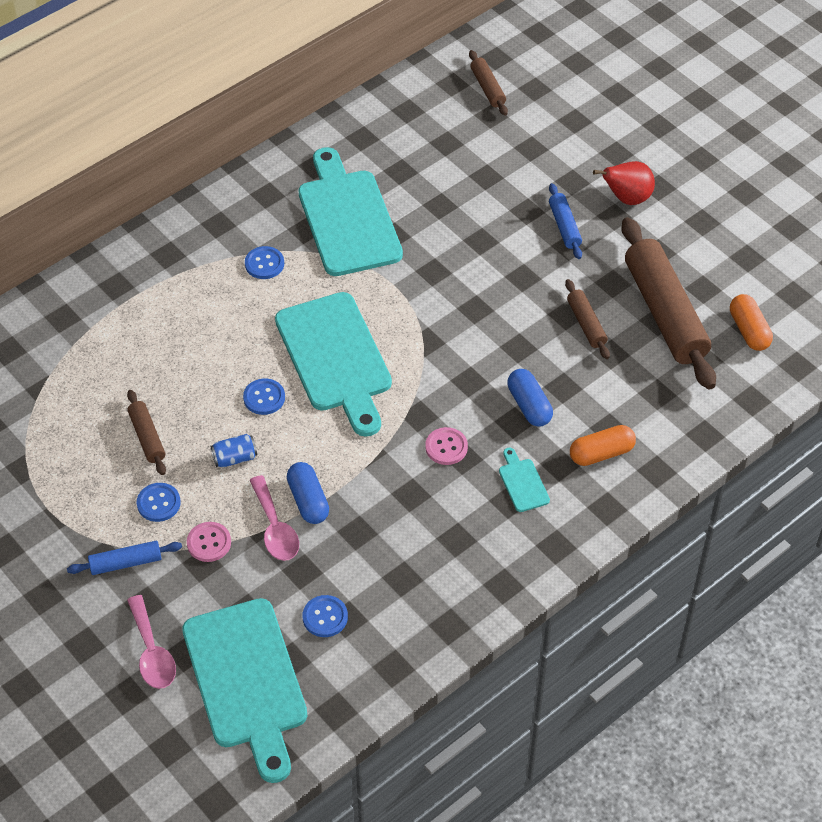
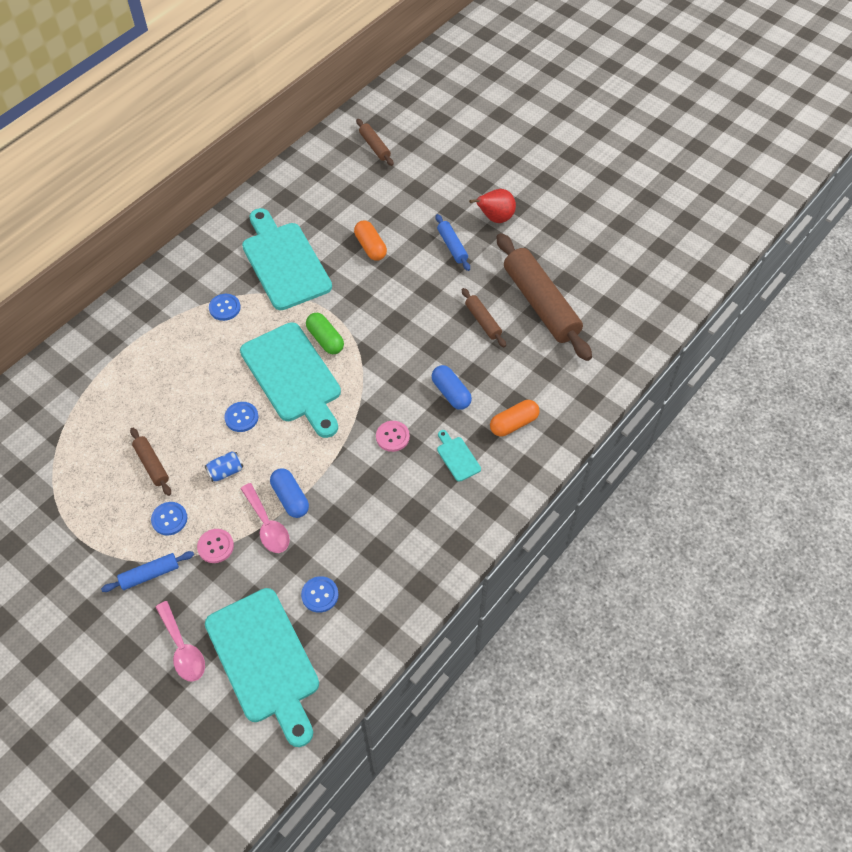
camera: 10 degrees left, 5 degrees up
orange capsule [730,294,773,351] -> orange capsule moved to [354,220,387,261]
none -> green capsule [306,313,344,354]

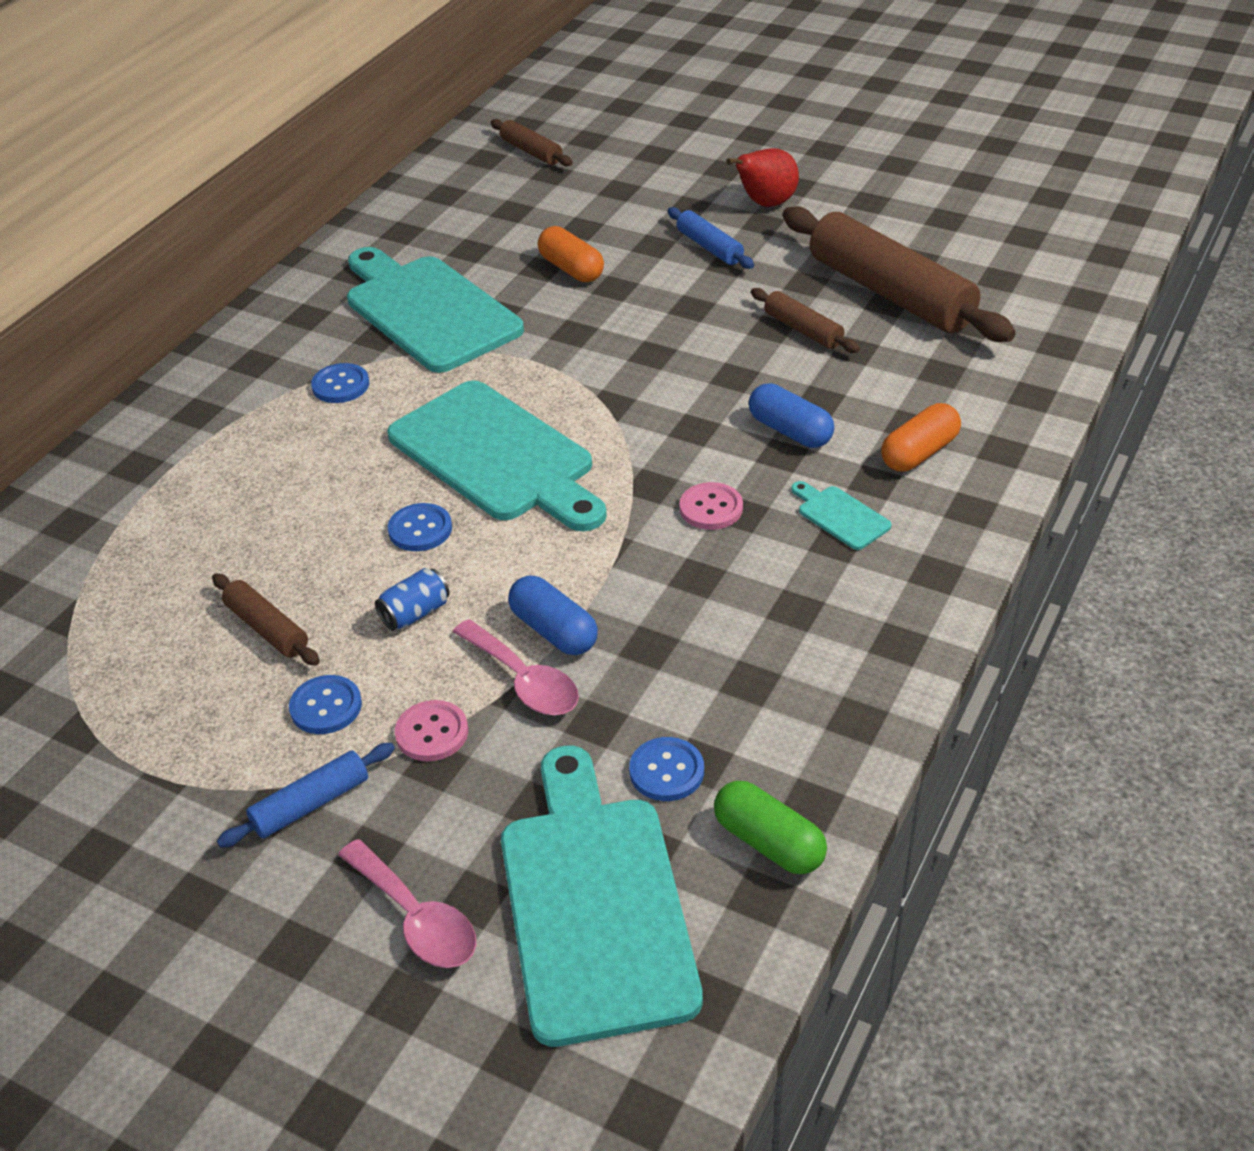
camera: 10 degrees left, 15 degrees down
turquoise cutting board [205,588,319,747] -> turquoise cutting board turned 150 degrees counterclockwise [501,746,703,1047]
green capsule [306,313,344,354] -> green capsule moved to [714,781,827,874]

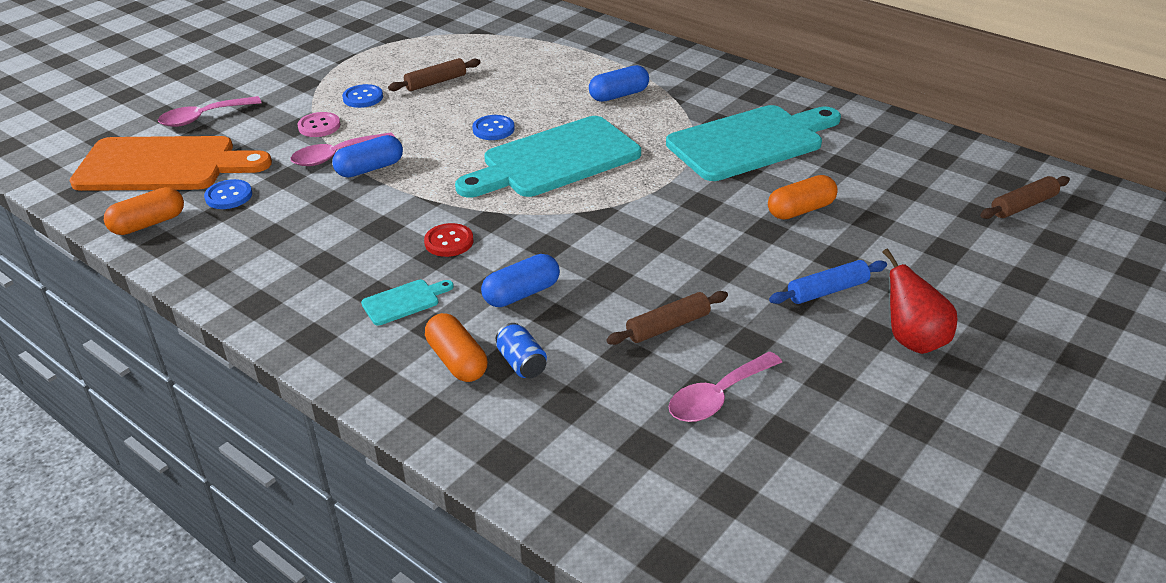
camera: 100 degrees right, 5 degrees down
blue rolling pin [217,743,395,848] -> none
blue button [311,363,369,403] -> none
blue can [375,568,449,631] -> blue can moved to [496,323,547,378]
turquoise cutting board [501,746,703,1047] -> orange cutting board [69,136,272,191]
pink button [679,482,743,530] -> red button [424,223,474,257]
green capsule [714,781,827,874] -> orange capsule [104,187,184,235]
brown rolling pin [782,206,1016,342] -> pink spoon [668,352,782,422]
none -> blue capsule [589,65,649,102]

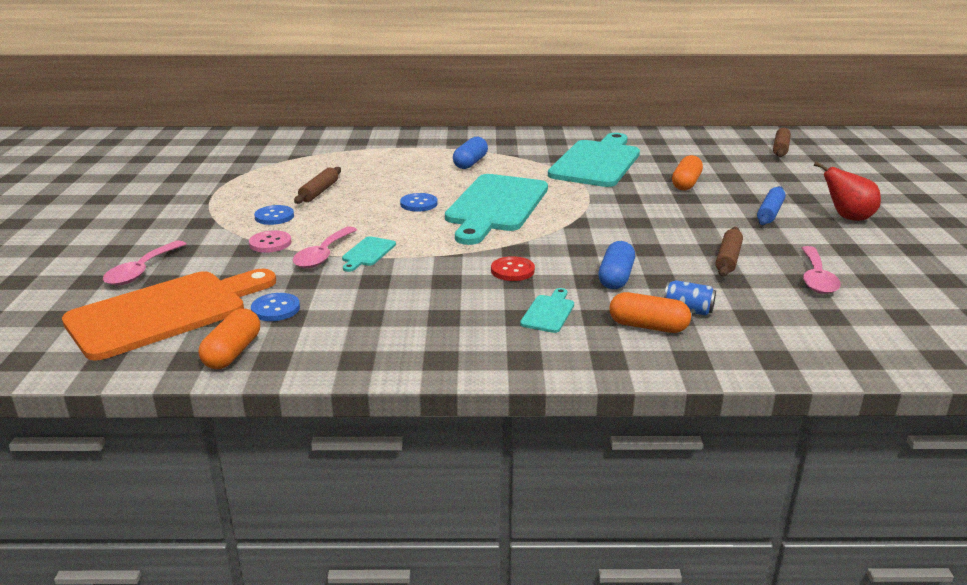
camera: 40 degrees left, 10 degrees down
blue capsule [332,135,403,177] -> turquoise cutting board [342,236,396,272]

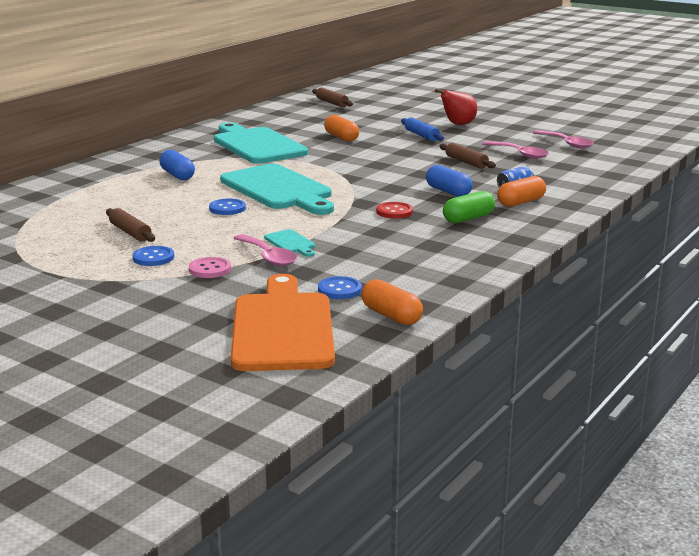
camera: 55 degrees left, 5 degrees down
pink spoon [103,240,186,285] -> pink spoon moved to [533,130,594,148]
turquoise cutting board [520,288,574,333] -> green capsule [443,191,495,223]

